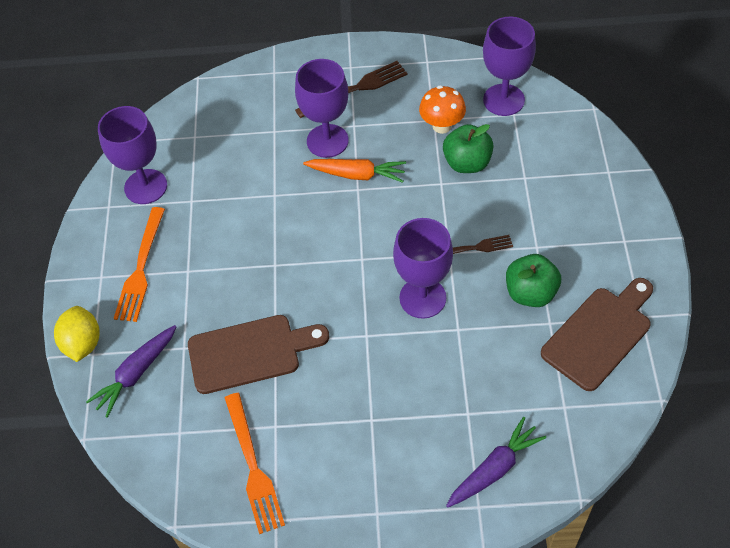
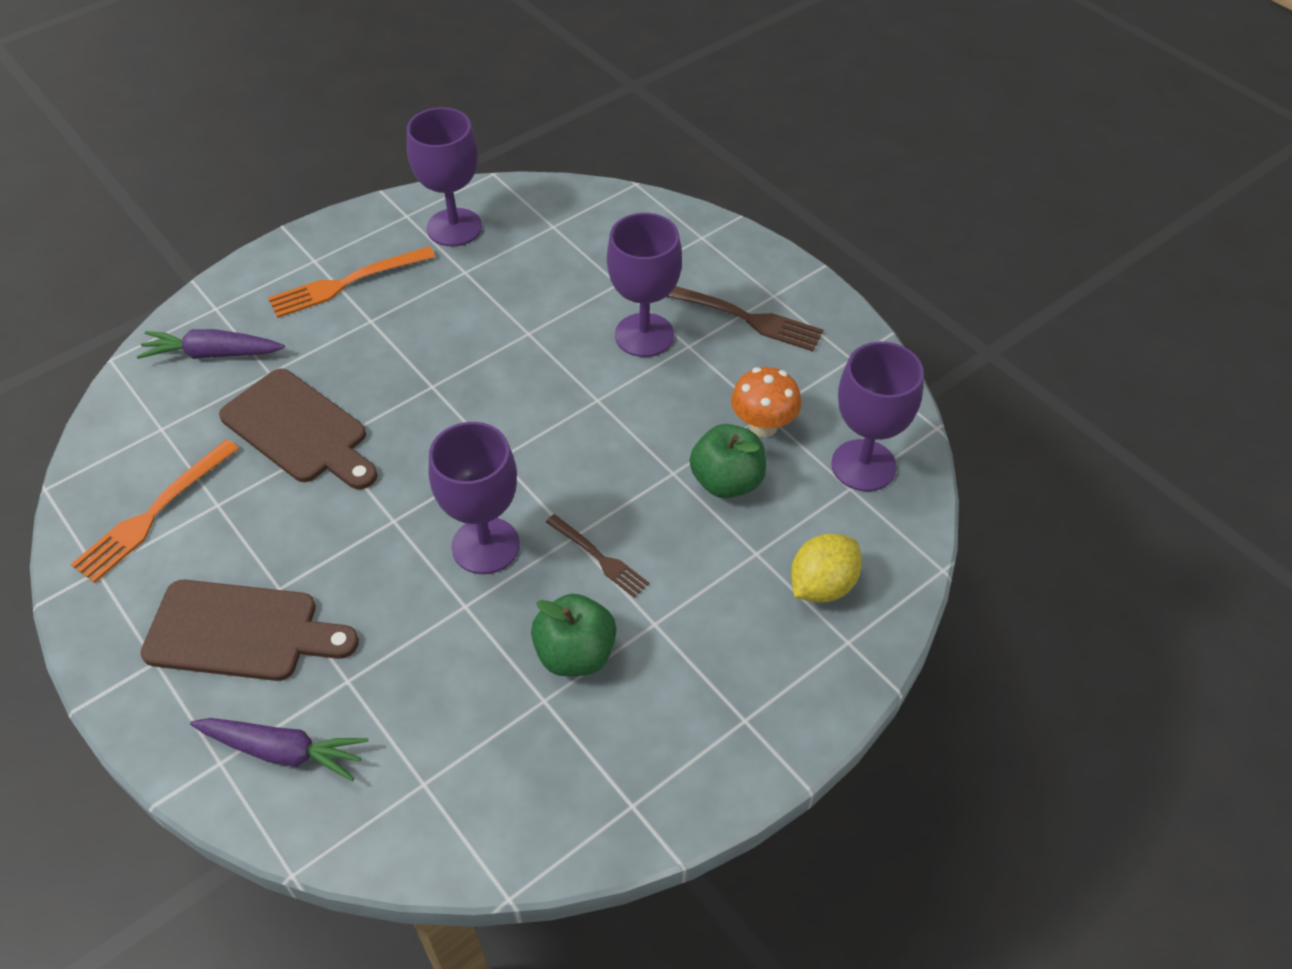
camera: 50 degrees right, 5 degrees down
yellow lemon [54,306,100,362] -> yellow lemon moved to [791,533,862,603]
orange carrot [303,159,406,183] -> none
brown cutting board [541,278,653,391] -> brown cutting board moved to [141,580,359,681]

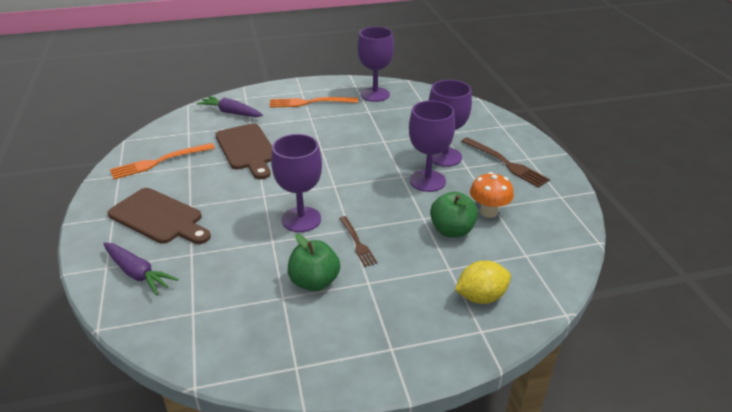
camera: 25 degrees right, 15 degrees down
purple goblet [831,342,924,491] -> purple goblet moved to [409,101,455,192]

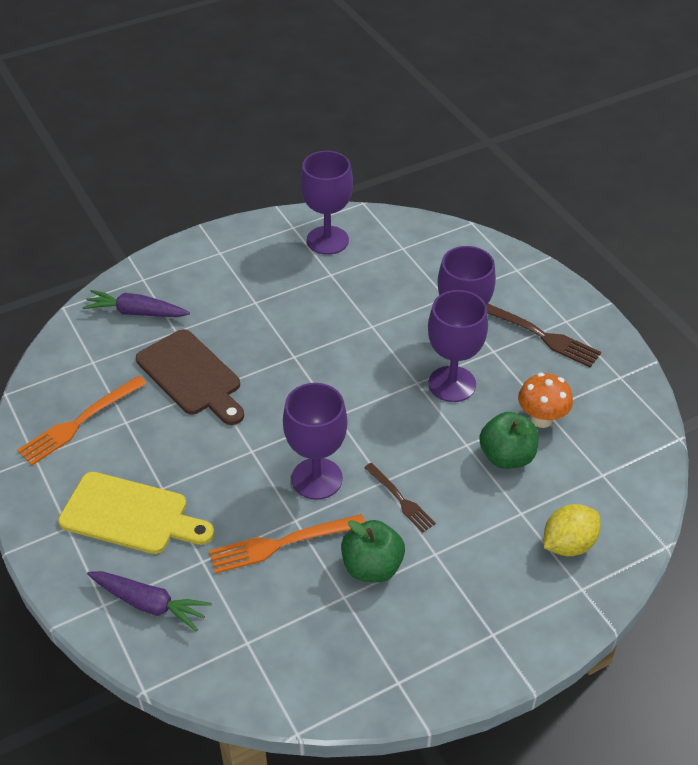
camera: 15 degrees left, 10 degrees up
brown cutting board [107,188,211,244] -> yellow cutting board [58,472,214,554]
orange fork [269,97,358,107] -> orange fork moved to [209,514,365,574]

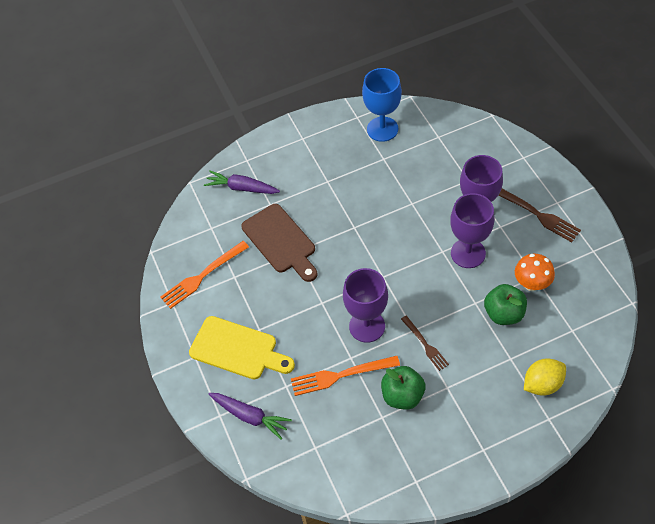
camera: 10 degrees right, 10 degrees up
purple goblet [300,151,353,255] -> blue goblet [362,68,402,142]

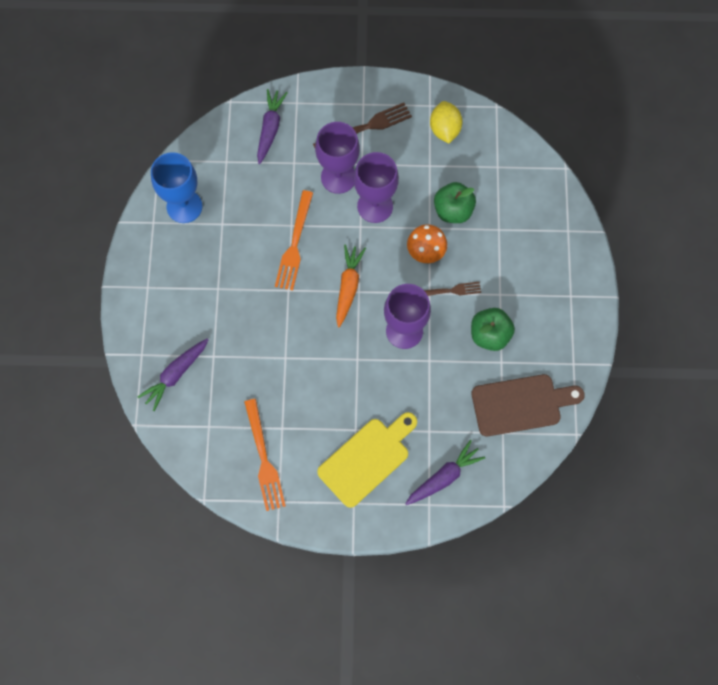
camera: 70 degrees left, 15 degrees up
brown cutting board [241,204,318,282] -> brown cutting board moved to [471,374,585,436]
orange fork [291,356,400,396] -> orange fork moved to [275,190,313,290]
orange mushroom [515,254,555,291] -> orange mushroom moved to [407,224,447,263]
yellow lemon [524,359,566,396] -> yellow lemon moved to [430,101,463,143]
none -> purple carrot [257,89,287,164]
none -> orange carrot [336,244,366,327]

